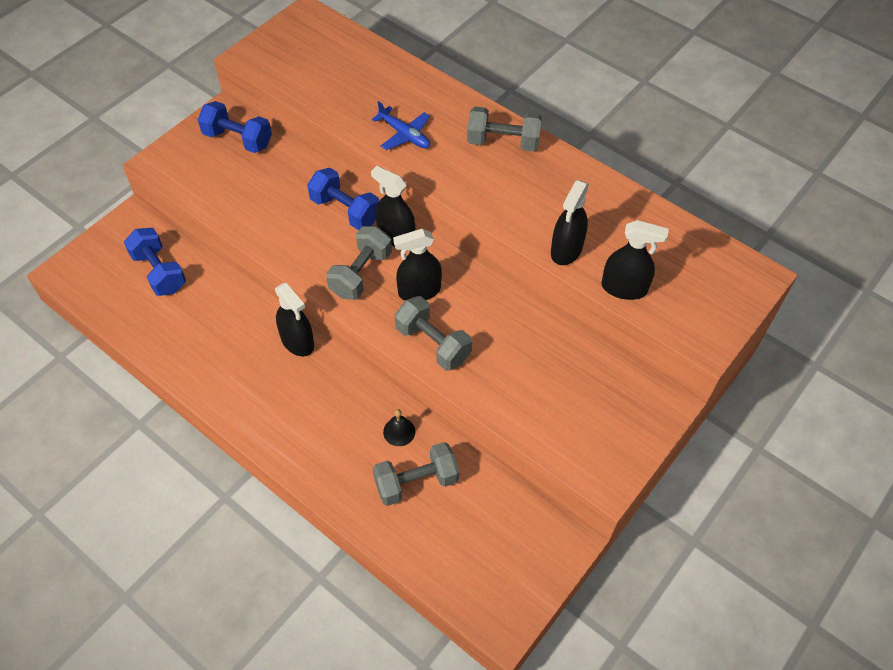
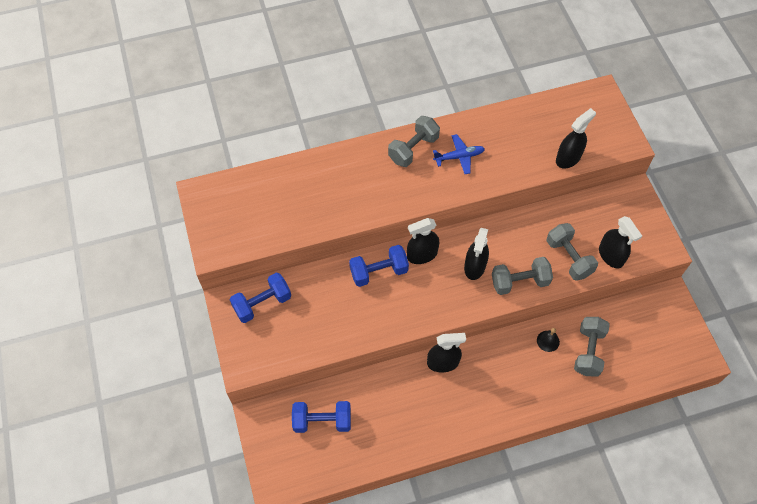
camera: 55 degrees left, 5 degrees up
grey dumbbell [326,226,392,300] -> grey dumbbell moved to [546,223,598,281]
blue plane [372,101,430,150] -> blue plane moved to [433,134,485,174]
black spray bottle [551,180,589,265] -> black spray bottle moved to [599,216,642,268]

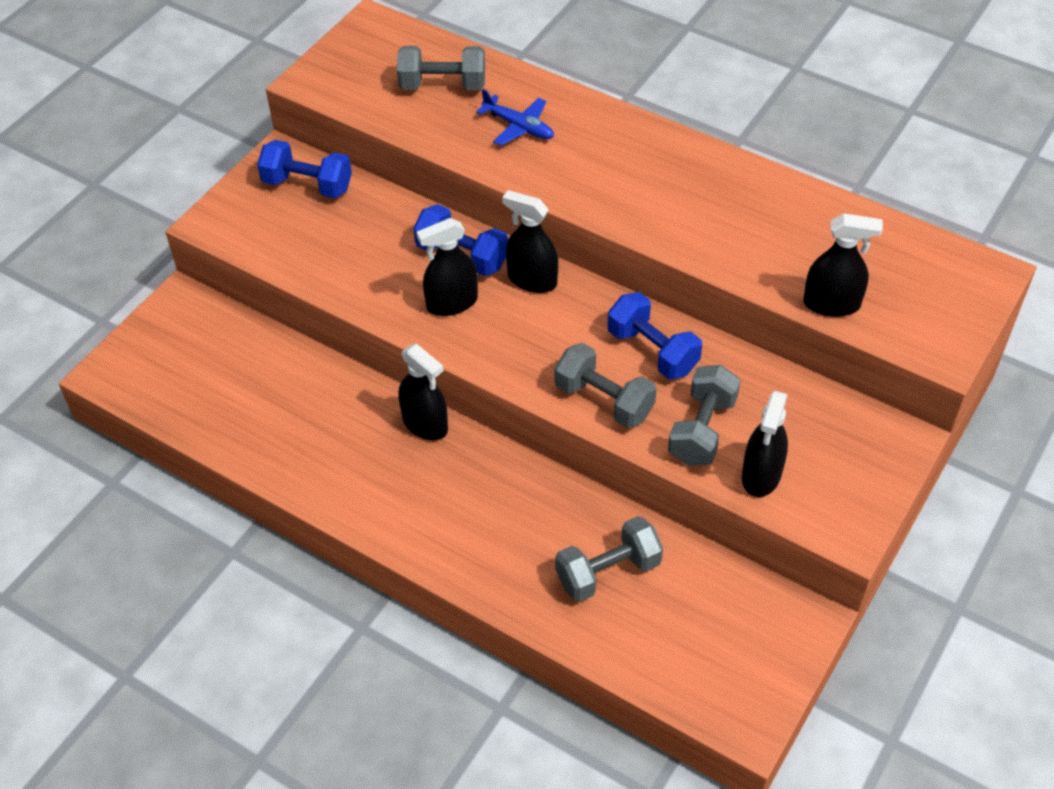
camera: 50 degrees right, 10 degrees down
blue dumbbell [292,401,351,433] -> blue dumbbell moved to [607,292,702,380]
grey dumbbell [388,116,440,167] -> grey dumbbell moved to [397,46,485,90]
blue plane [433,134,485,174] -> blue plane moved to [476,89,554,146]
black spray bottle [464,228,489,280] -> black spray bottle moved to [416,218,478,316]
black bell [537,328,560,352] -> none

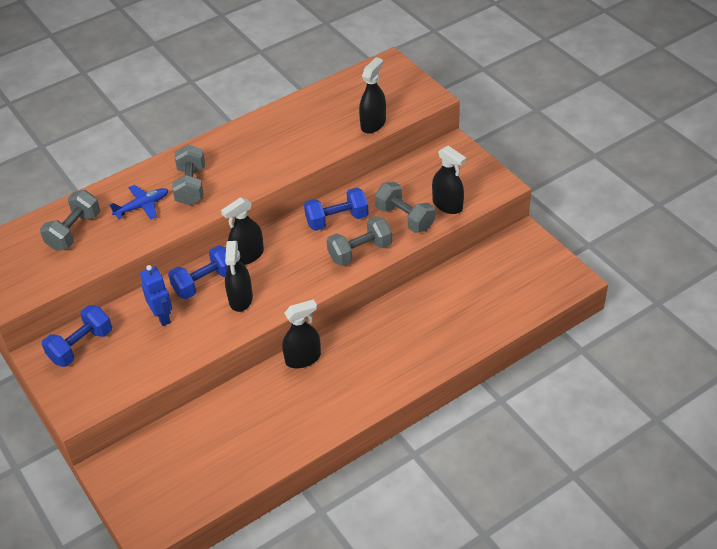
camera: 65 degrees left, 5 degrees down
grey dumbbell [555,516,663,602] -> grey dumbbell moved to [172,145,205,206]
none -> blue robot [140,265,172,326]

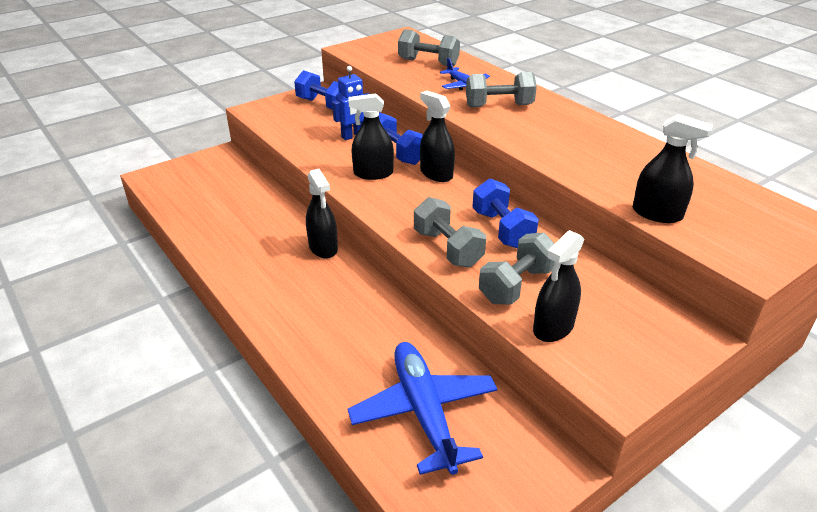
camera: 85 degrees right, 10 degrees down
none -> blue plane [348,342,498,475]

